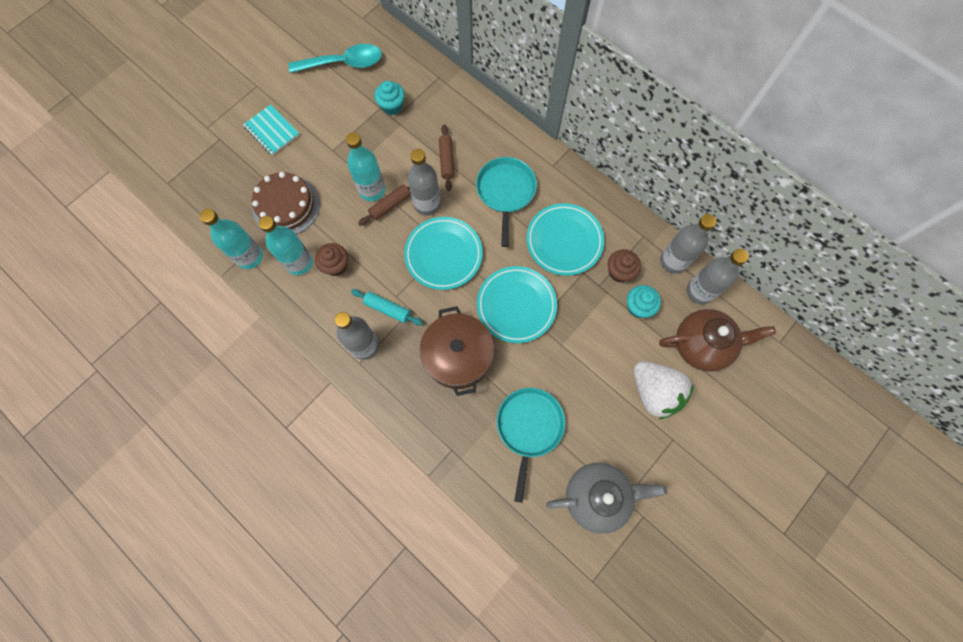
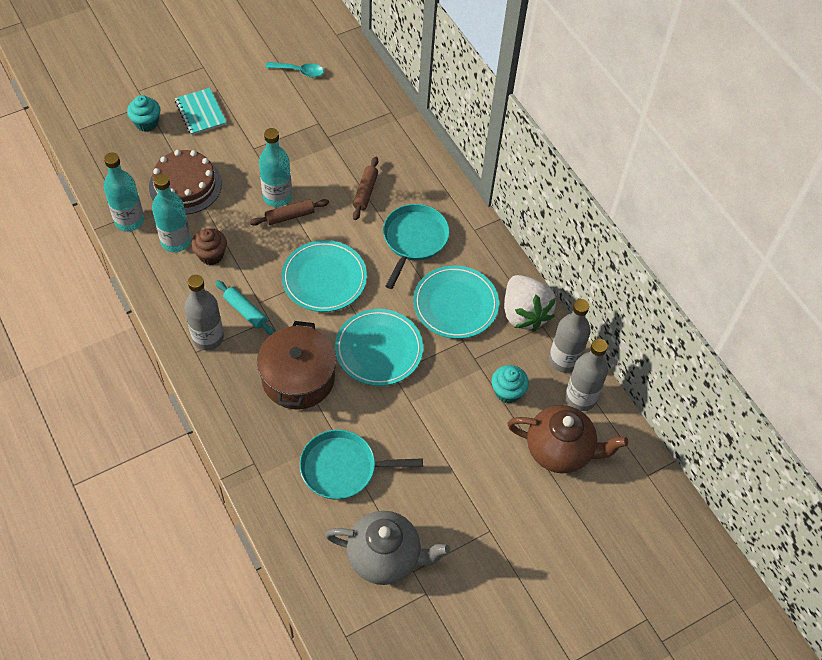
camera: 15 degrees right, 15 degrees down
turquoise spoon [289,44,382,73] -> turquoise spoon [266,62,324,77], size x0.59
turquoise cupcake [374,81,405,115] -> turquoise cupcake moved to [127,95,160,132]
grey bottle [407,149,441,216] -> none
turquoise pan [496,388,565,503] -> turquoise pan turned 120 degrees counterclockwise [299,430,423,500]
brown cupcake [608,249,641,282] -> none
white strawberry [634,361,694,420] -> white strawberry moved to [504,275,556,331]

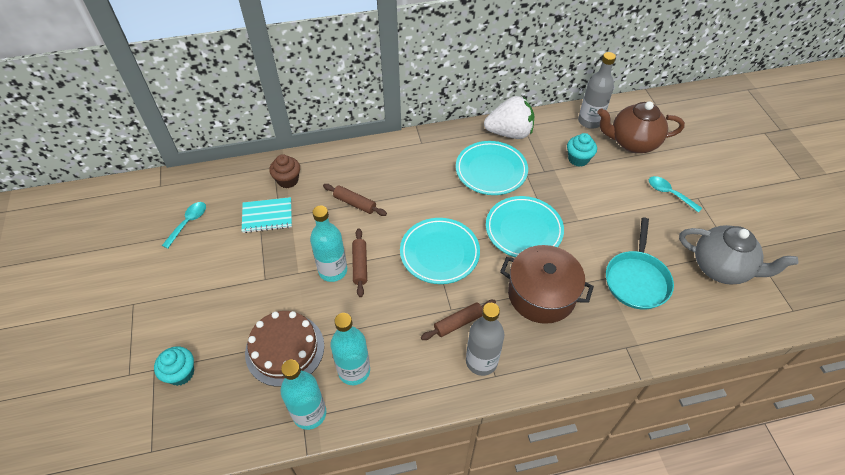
camera: 70 degrees left, 5 degrees down
turquoise notebook [175,88,227,135] -> turquoise notebook moved to [242,197,292,233]
brown cupcake [191,228,227,265] -> brown cupcake moved to [269,154,300,188]
turquoise rolling pin [215,280,275,335] -> brown rolling pin [421,300,496,340]
grey teapot [325,511,450,585] -> grey teapot turned 90 degrees clockwise [679,225,798,285]
turquoise pan [383,204,450,289] -> none
brown teapot [507,405,628,474] -> brown teapot turned 120 degrees counterclockwise [597,101,685,153]
grey bottle [549,299,591,373] -> none
none -> turquoise spoon [649,176,702,213]

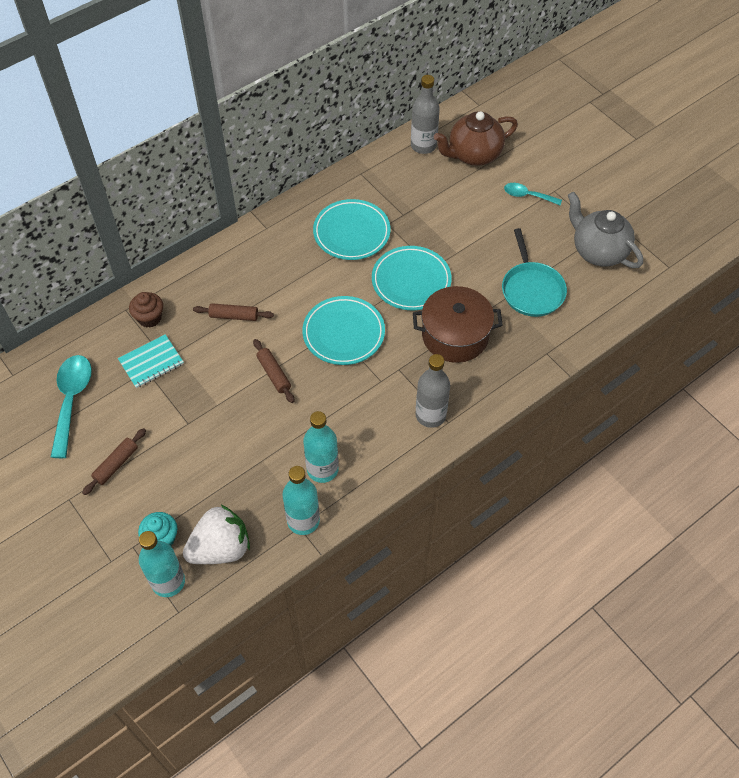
camera: 25 degrees left, 5 degrees up
turquoise spoon [162,202,206,249] -> turquoise spoon [51,355,92,458], size x1.71
brown cake [245,311,324,387] -> none
turquoise bottle [310,206,347,282] -> turquoise bottle moved to [139,531,185,597]
brown rolling pin [421,300,496,340] -> brown rolling pin moved to [82,428,146,495]
white strawberry [484,96,534,139] -> white strawberry moved to [183,505,250,564]
turquoise cupcake [567,133,597,167] -> none
grey teapot [679,225,798,285] -> grey teapot turned 135 degrees counterclockwise [568,192,643,268]

